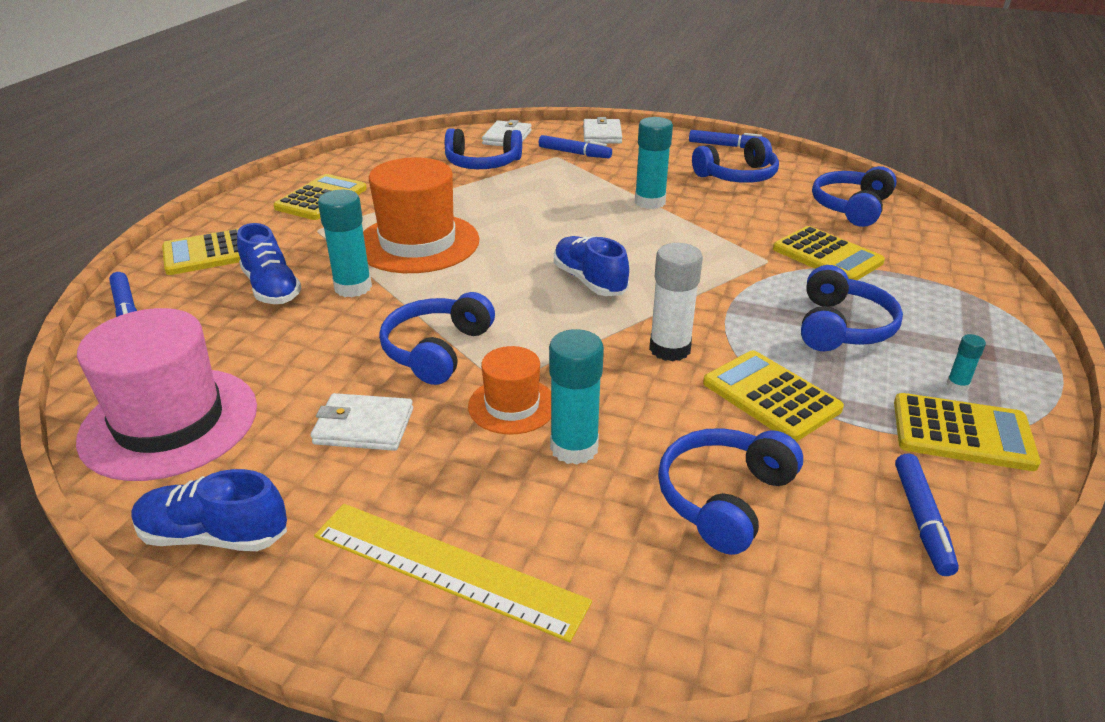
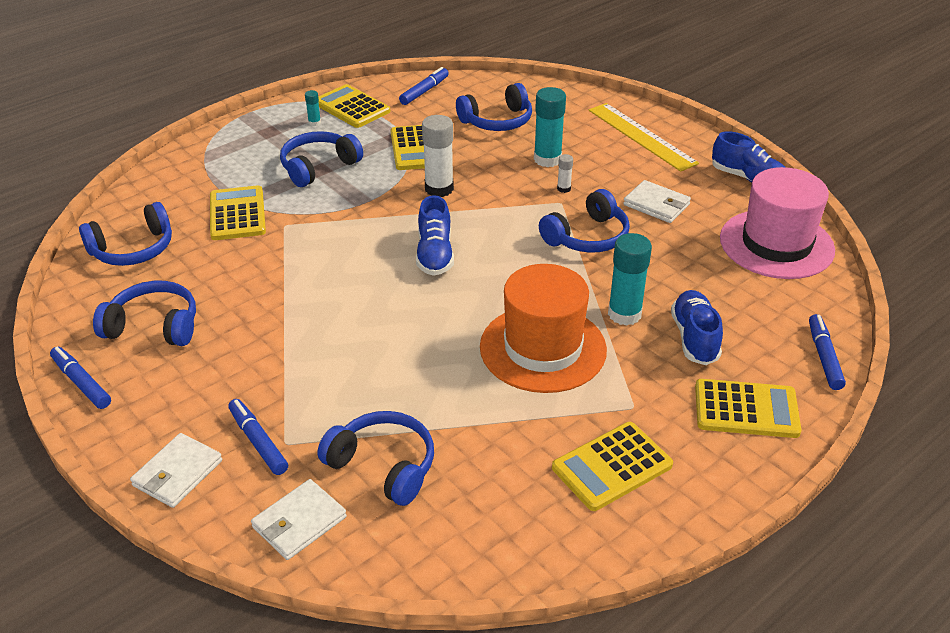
camera: 150 degrees left, 5 degrees up
orange hat [468,346,551,435] -> white glue stick [557,154,573,193]
turquoise glue stick [635,117,673,209] -> none

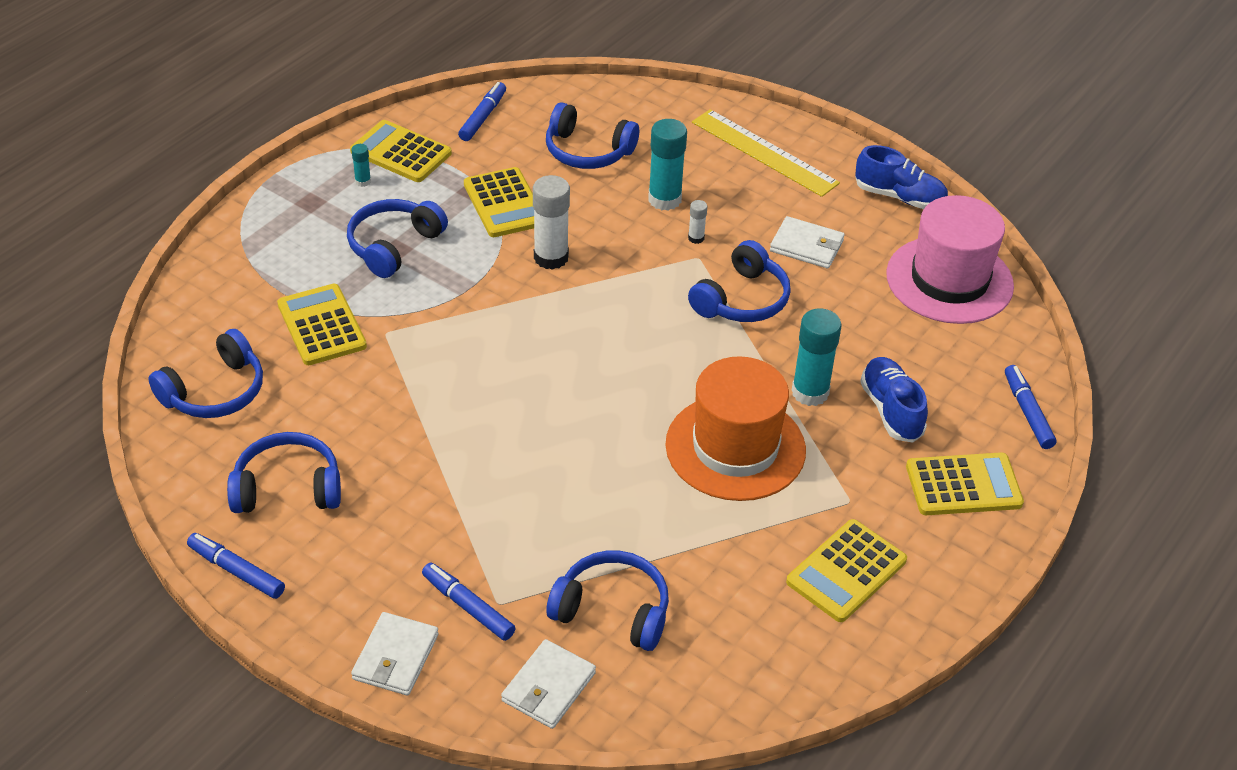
camera: 15 degrees left, 5 degrees up
blue shoe [416,195,454,276] -> none
blue headphones [456,83,532,131] -> blue headphones turned 60 degrees clockwise [546,102,639,169]

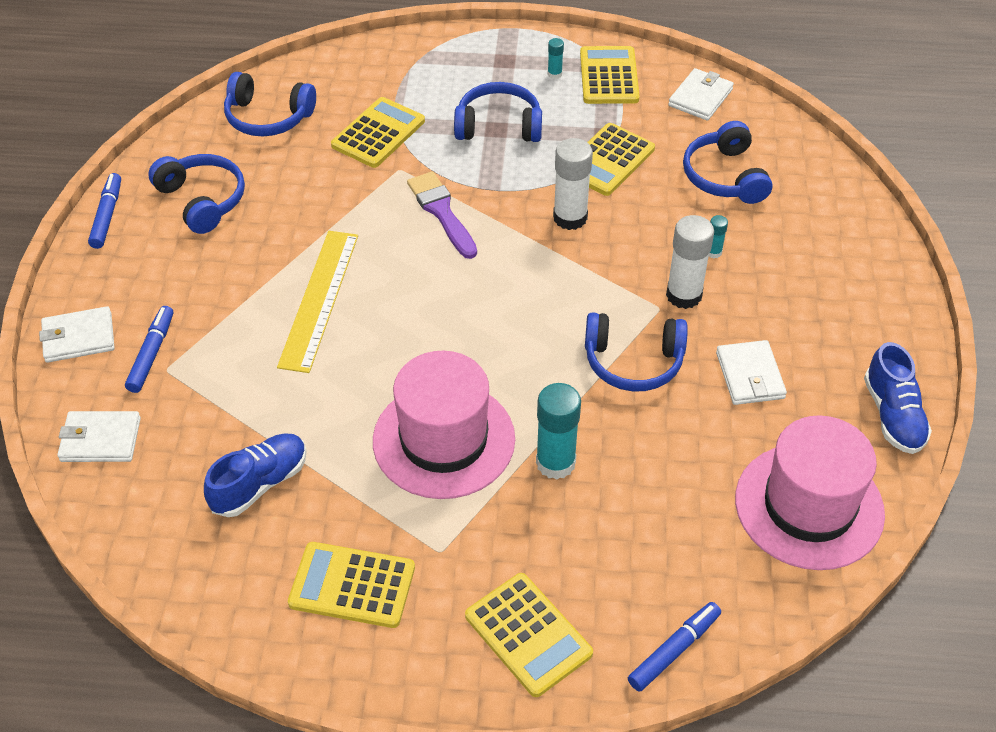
camera: 60 degrees right, 5 degrees up
blue marker [458,82,506,141] -> white wallet [668,68,734,121]
blue headphones [546,550,669,651] -> none
turquoise glue stick [648,119,687,211] -> turquoise glue stick [709,215,728,258], size x0.48
orange hat [665,356,806,501] -> pink hat [373,351,515,499]
white glue stick [688,200,707,244] -> white glue stick [666,215,714,309], size x2.10
yellow ruler [692,109,840,197] -> yellow ruler moved to [277,231,358,373]
blue shoe [860,357,928,442] -> blue shoe moved to [204,434,307,517]
none -> purple brush [407,171,477,259]

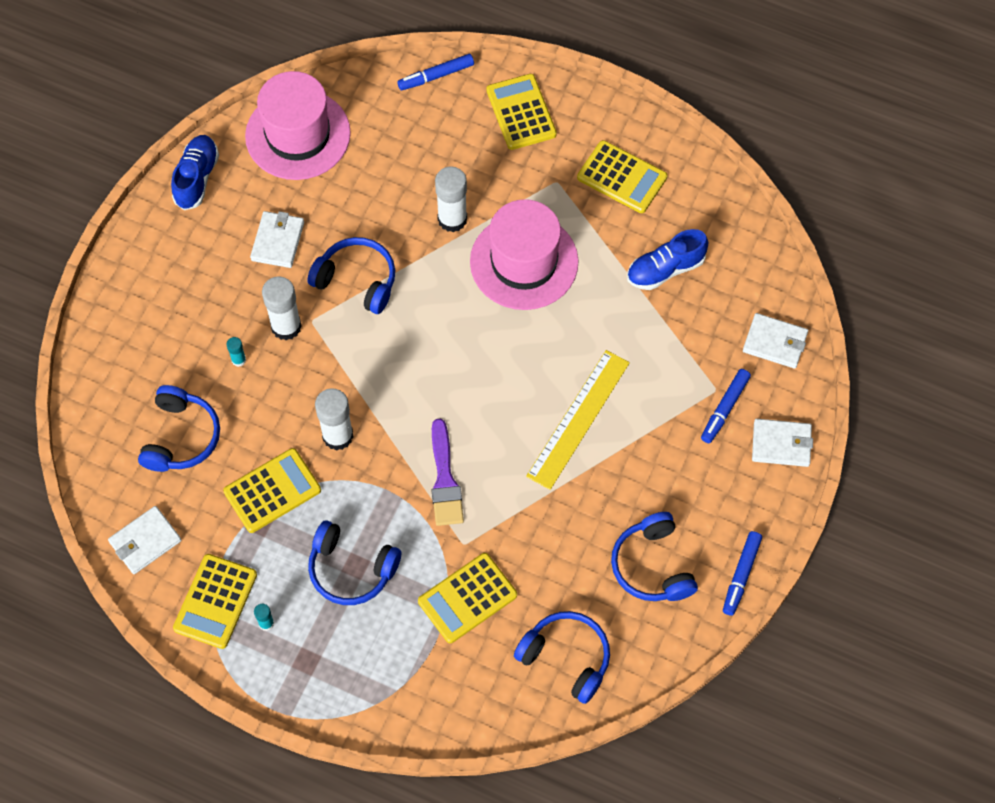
camera: 160 degrees left, 15 degrees up
turquoise glue stick [536,383,581,480] -> white glue stick [435,166,467,232]

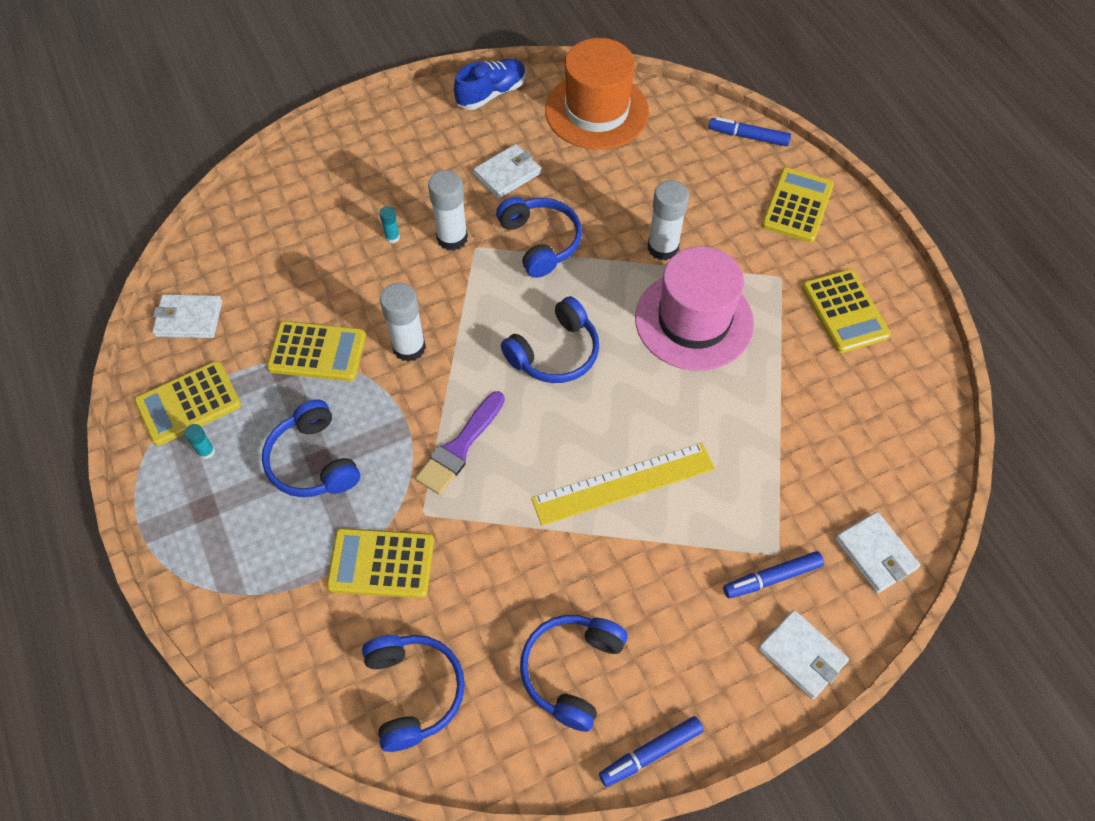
camera: 40 degrees right, 5 degrees down
blue headphones [138,385,220,472] -> blue headphones moved to [501,296,599,383]
pink hat [245,71,351,180] -> orange hat [545,38,649,150]
blue shoe [627,229,708,290] -> none

